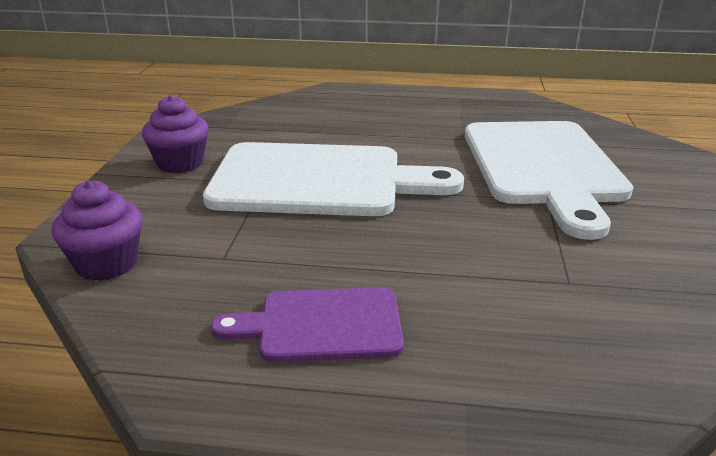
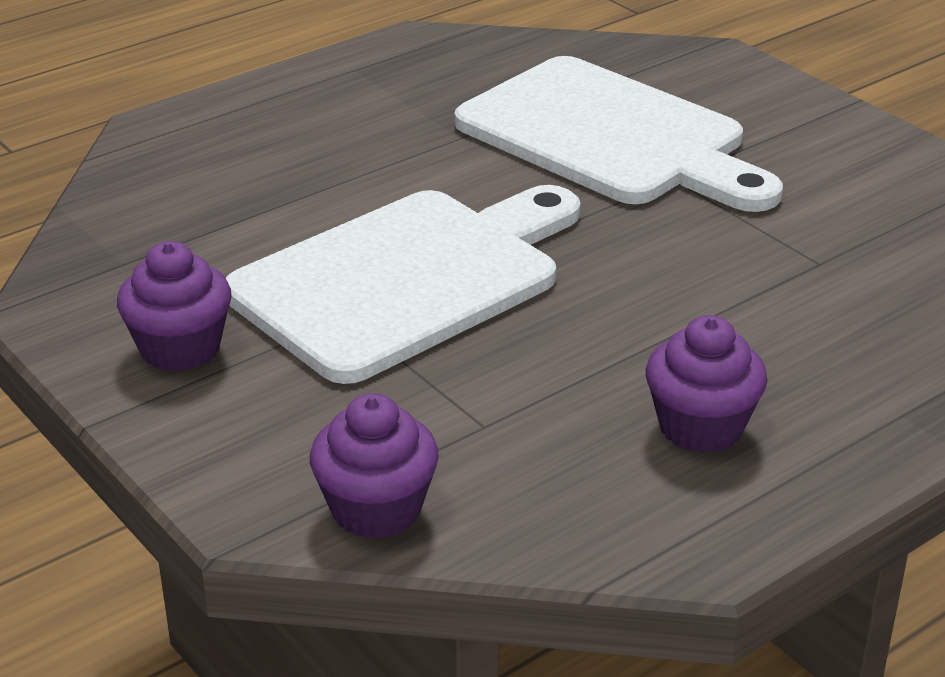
camera: 45 degrees left, 5 degrees up
purple cutting board [211,287,404,362] -> purple cupcake [646,315,768,453]

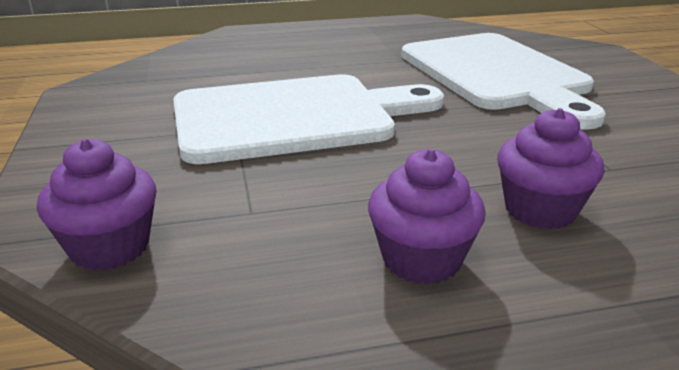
camera: 25 degrees right, 5 degrees down
purple cupcake [117,241,232,372] -> purple cupcake moved to [497,108,605,229]

